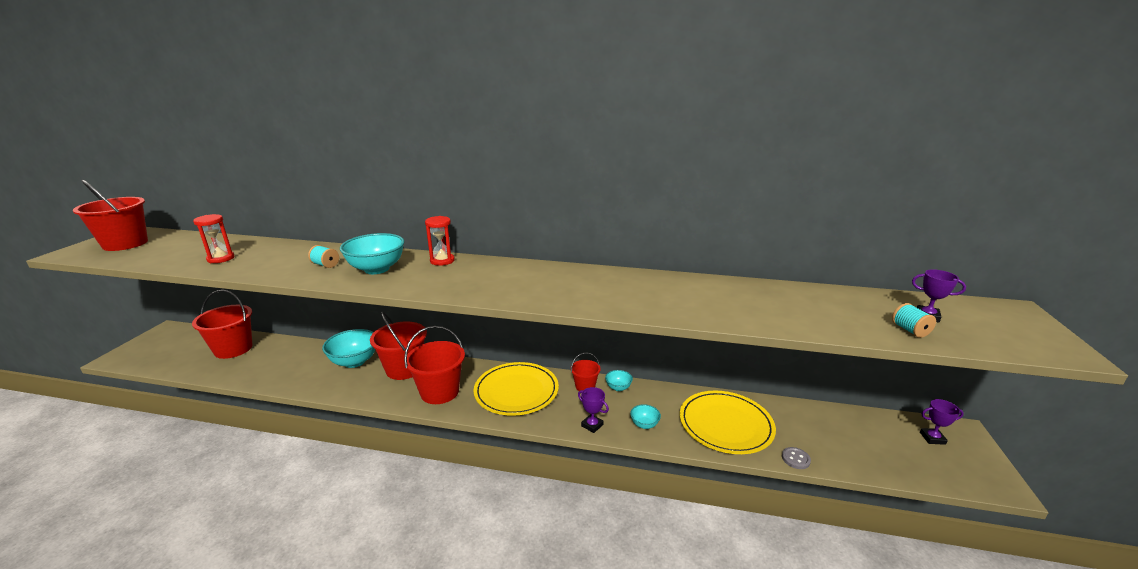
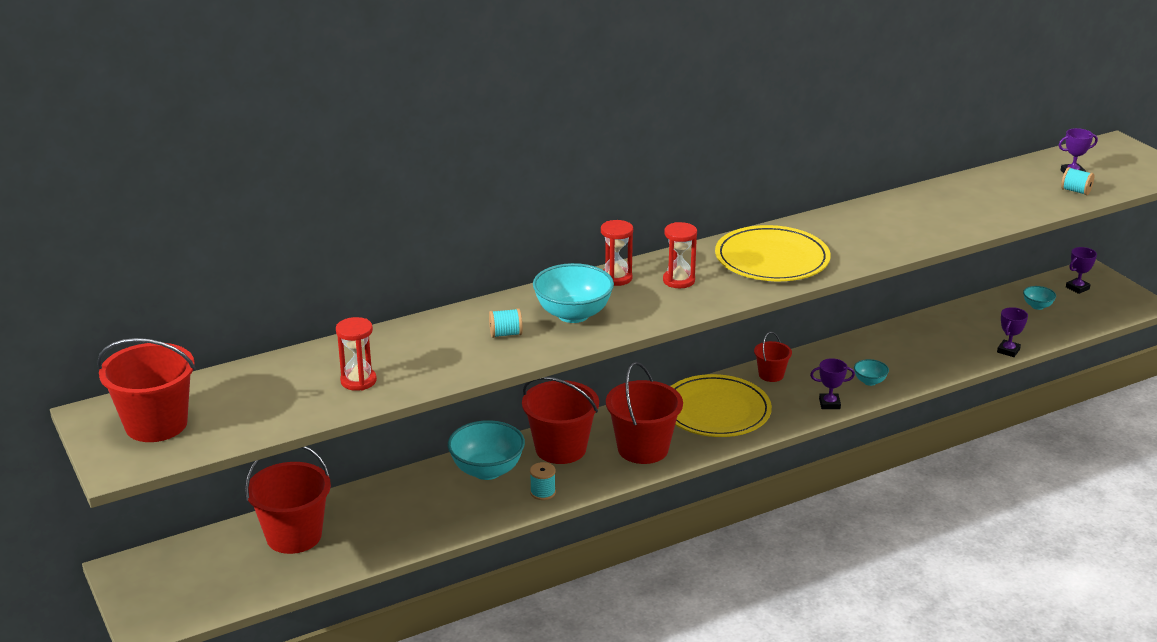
camera: 40 degrees left, 5 degrees up
turquoise bowl [605,370,633,391] -> turquoise bowl moved to [1023,286,1056,310]
yellow plate [680,391,776,454] -> yellow plate moved to [715,225,831,281]
grey button [782,447,811,469] -> purple trophy [997,307,1028,357]
none -> turquoise spool [530,462,556,500]
none -> red hourglass [663,222,697,288]

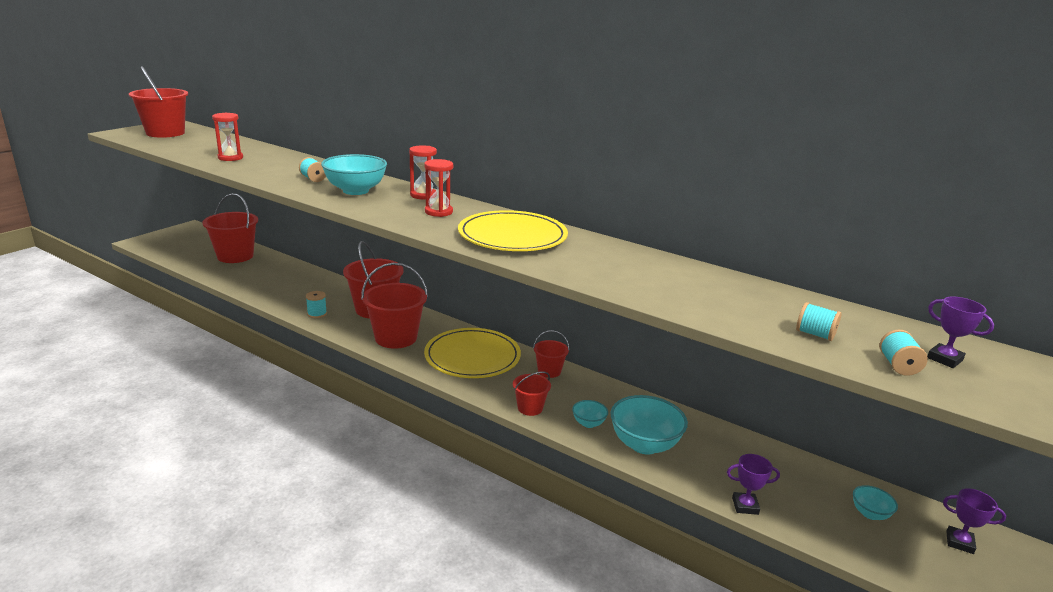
camera: 60 degrees right, 5 degrees down
turquoise bowl [448,420,525,480] -> turquoise bowl moved to [610,395,688,455]
purple trophy [810,358,855,409] -> red bucket [513,371,551,416]
none -> turquoise spool [796,302,841,341]

